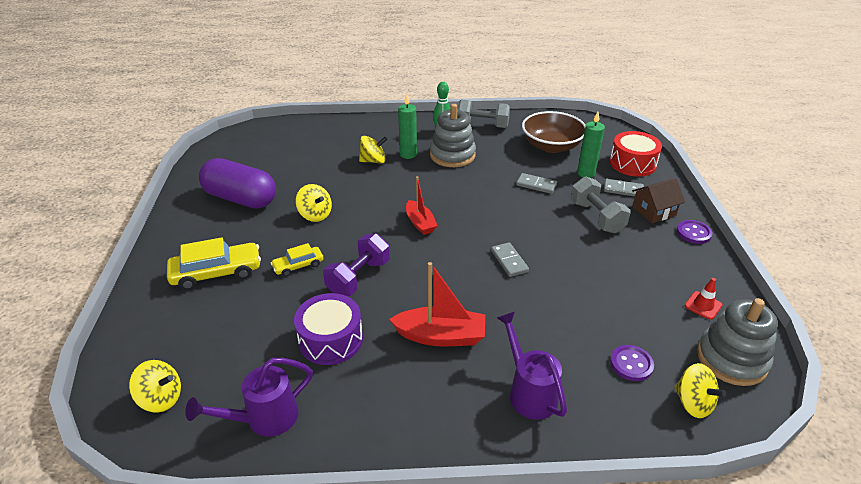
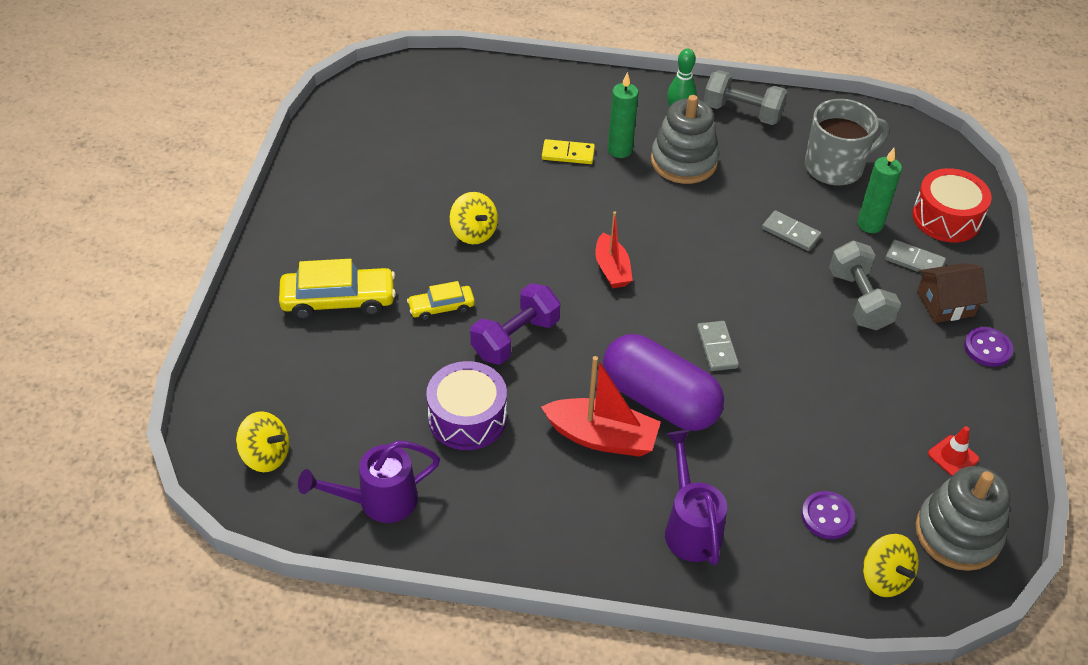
camera: 10 degrees right, 10 degrees up
purple capsule [199,158,276,209] -> purple capsule moved to [603,334,724,431]
yellow spinning top [359,136,387,164] -> yellow domino [542,139,595,164]
brown bowl [522,111,586,153] -> grey mug [804,99,889,186]

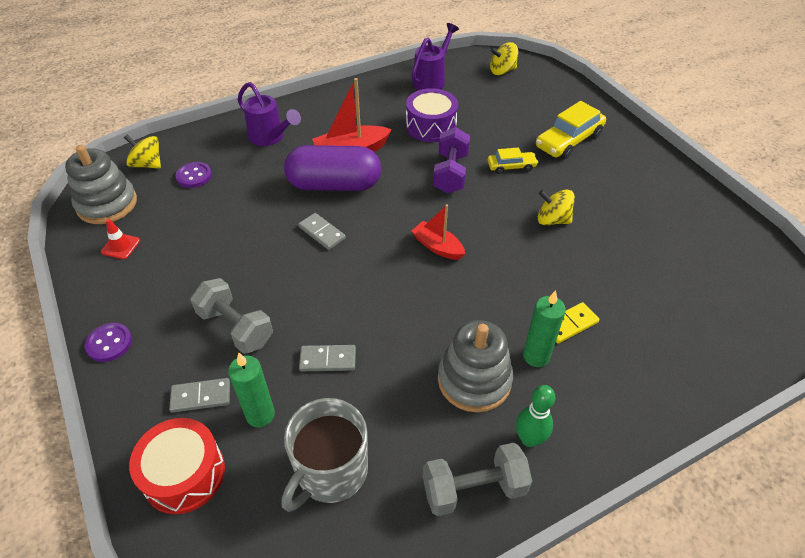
camera: 145 degrees right, 0 degrees up
yellow car [407,281,475,321] -> yellow car turned 45 degrees clockwise [488,147,538,174]
brown house [917,263,988,323] -> none

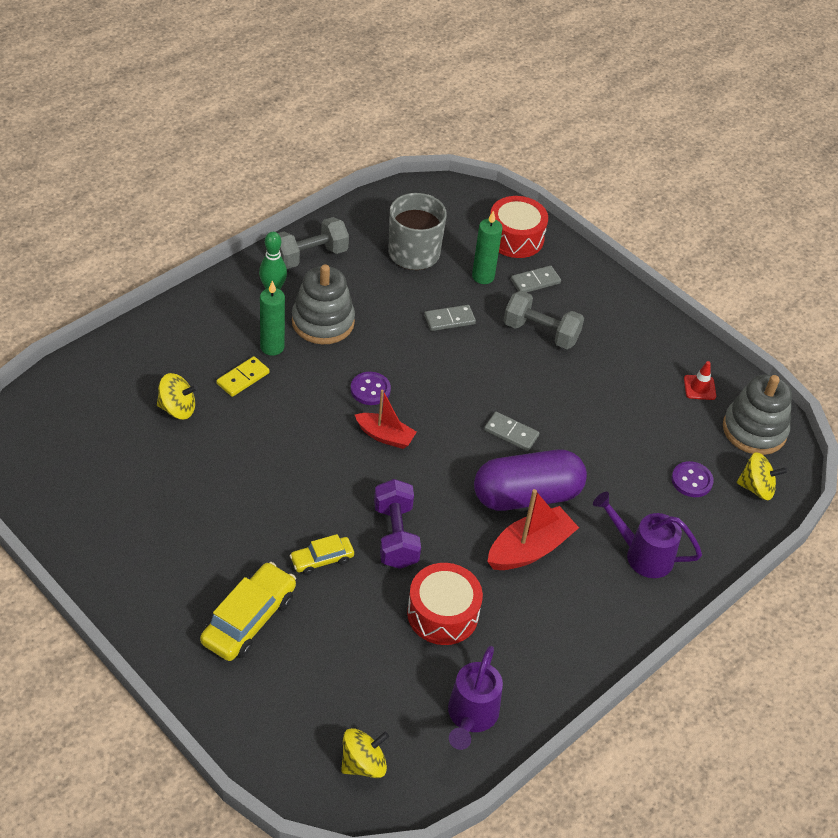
camera: 160 degrees right, 0 degrees up
purple button [85,323,132,362] -> purple button moved to [351,372,391,405]
purple drum [406,88,458,142] -> red drum [407,563,483,645]
yellow spinning top [538,190,575,225] -> yellow spinning top moved to [157,373,198,420]

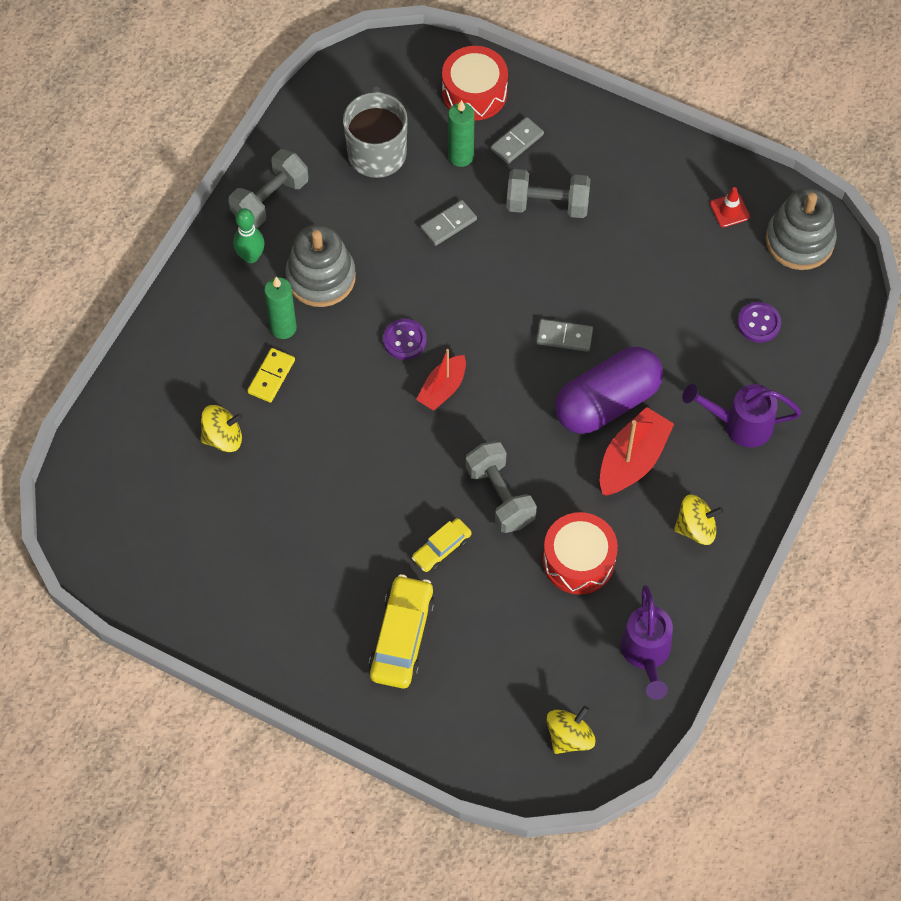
camera: 15 degrees left, 15 degrees up
red boat [355,389,417,449] -> red boat turned 120 degrees clockwise [416,349,466,411]
purple dumbbell [374,479,421,569] -> grey dumbbell [465,441,537,533]
yellow spinning top [737,452,787,500] -> yellow spinning top moved to [674,494,724,545]

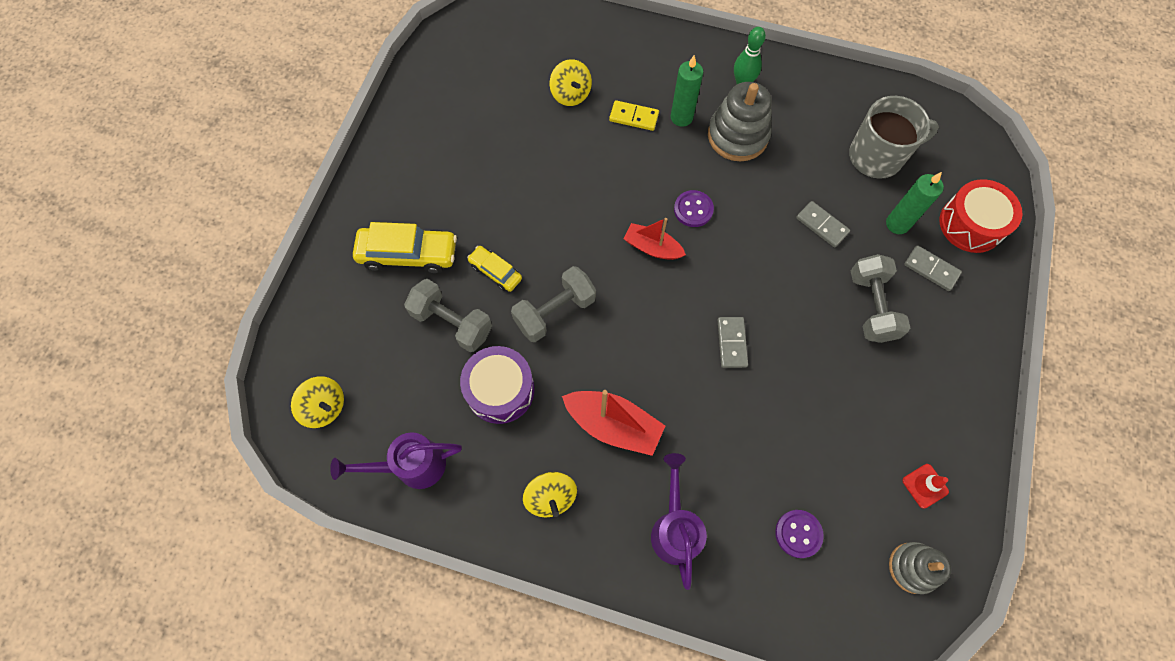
camera: 80 degrees right, 5 degrees up
grey dumbbell [228,149,309,228] -> grey dumbbell moved to [404,279,492,352]
red drum [543,512,618,595] -> purple drum [460,346,535,424]
purple capsule [555,347,663,434] -> none
grey stacking toy [766,188,837,270] -> grey stacking toy [889,542,951,594], size x0.64

